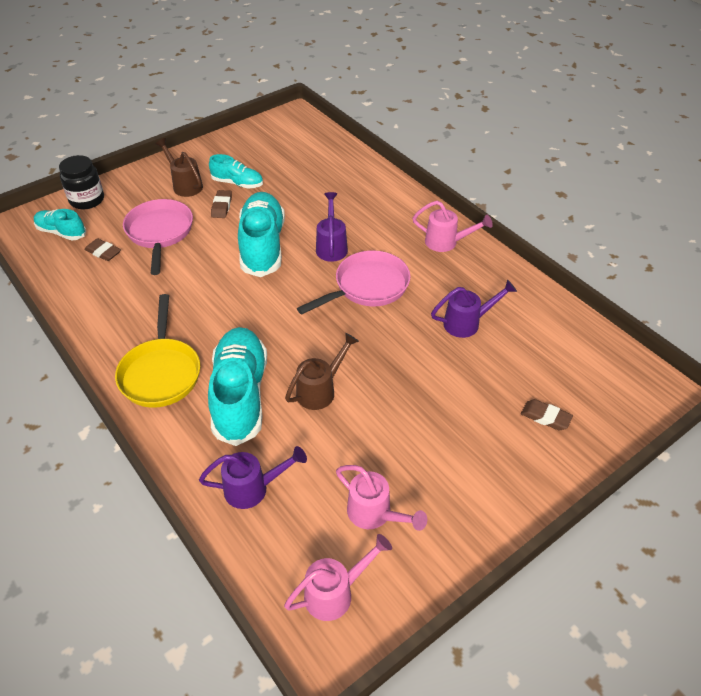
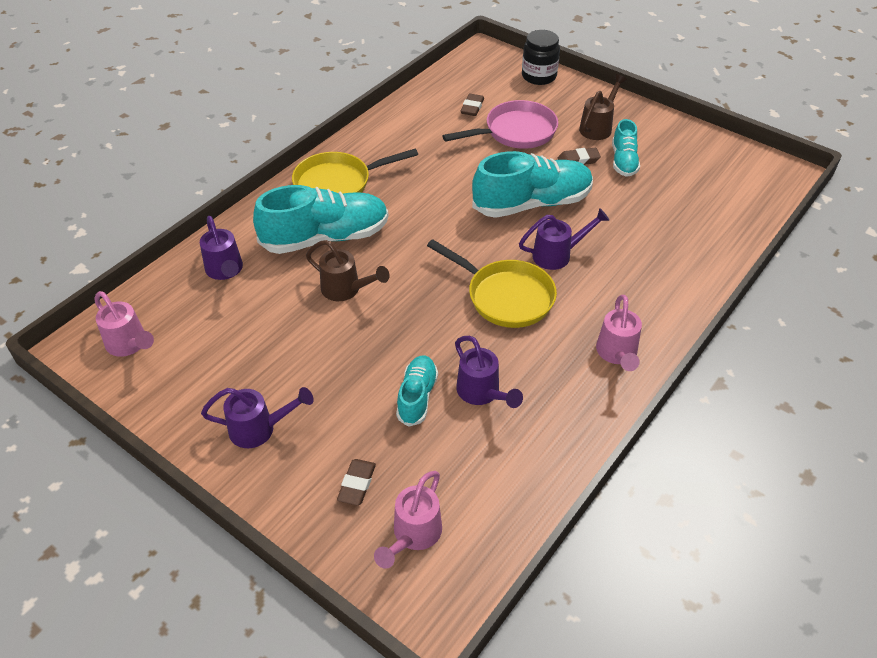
camera: 75 degrees right, 0 degrees up
turquoise shoe [34,209,86,240] -> turquoise shoe moved to [396,355,438,427]
pink pan [297,250,411,314] -> yellow pan [427,239,557,328]
pink watering can [336,465,427,531] -> pink watering can moved to [374,471,442,569]
none -> purple watering can [201,387,314,448]

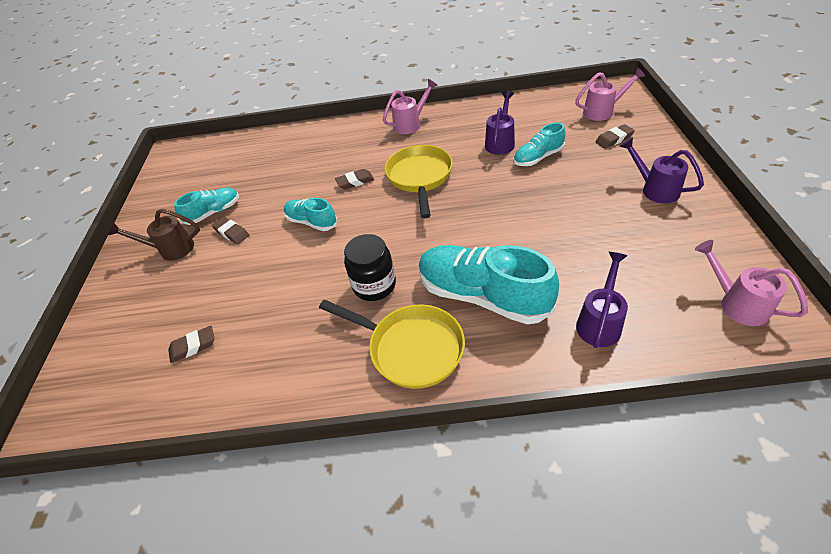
camera: 125 degrees left, 0 degrees up
pink watering can [94,291,154,357] -> pink watering can turned 45 degrees counterclockwise [695,240,808,326]
brown watering can [306,240,390,301] -> none
pink pan [442,100,558,149] -> none
turquoise shoe [472,151,593,218] -> turquoise shoe [284,198,337,231], size x0.54
purple watering can [519,208,610,270] -> brown eraser [335,169,374,190]
black jar [522,30,560,85] -> black jar moved to [344,234,396,301]

